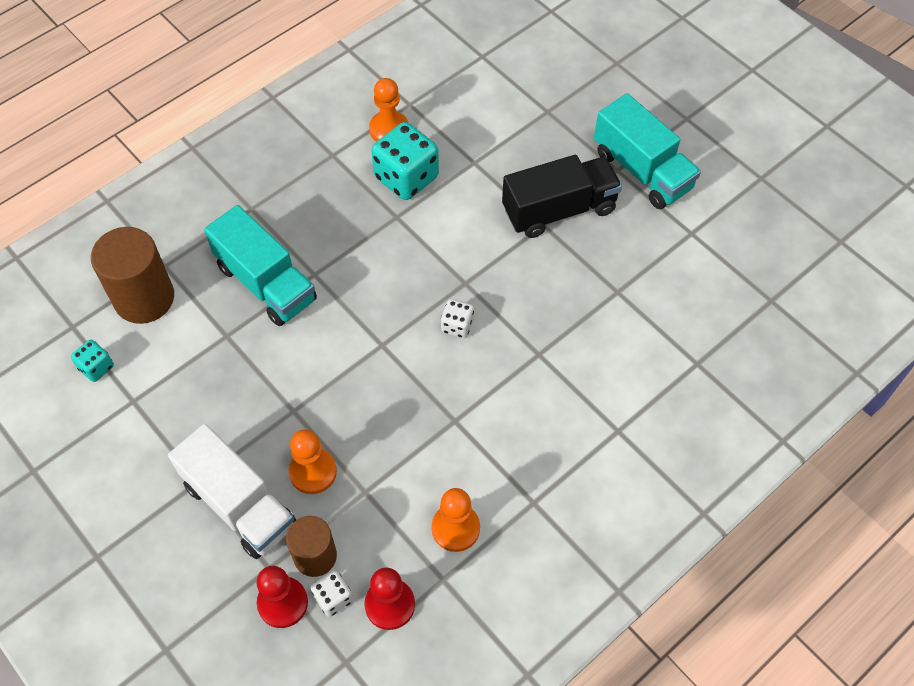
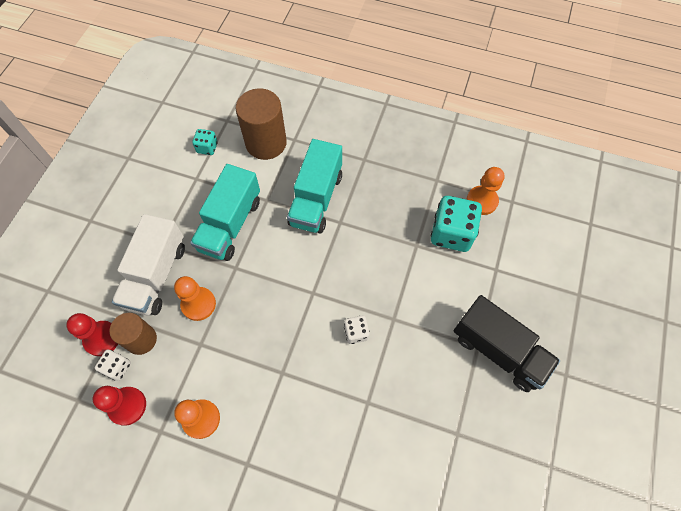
camera: 60 degrees right, 5 degrees up
turquoise truck [594,93,701,209] -> turquoise truck moved to [190,164,260,261]

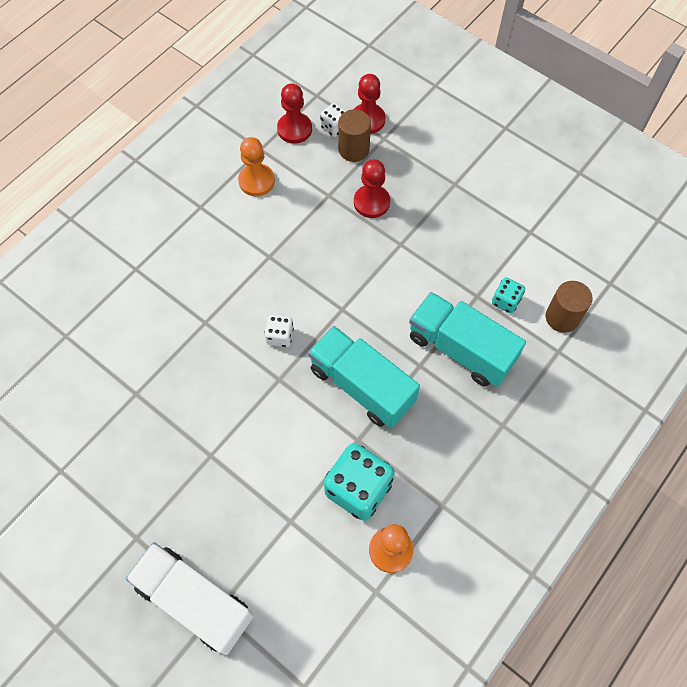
camera: 110 degrees right, 0 degrees up
white truck [112,214,185,315] -> white truck moved to [126,542,254,655]
orange pawn [174,276,216,321] -> red pawn [354,159,390,218]
turquoise truck [190,164,260,261] -> turquoise truck moved to [308,326,420,428]
turquoise dice [192,129,218,155] -> turquoise dice moved to [492,278,525,313]
brown cylinder [236,88,287,160] -> brown cylinder [546,281,592,333], size x0.63
black truck [454,295,560,392] -> none

